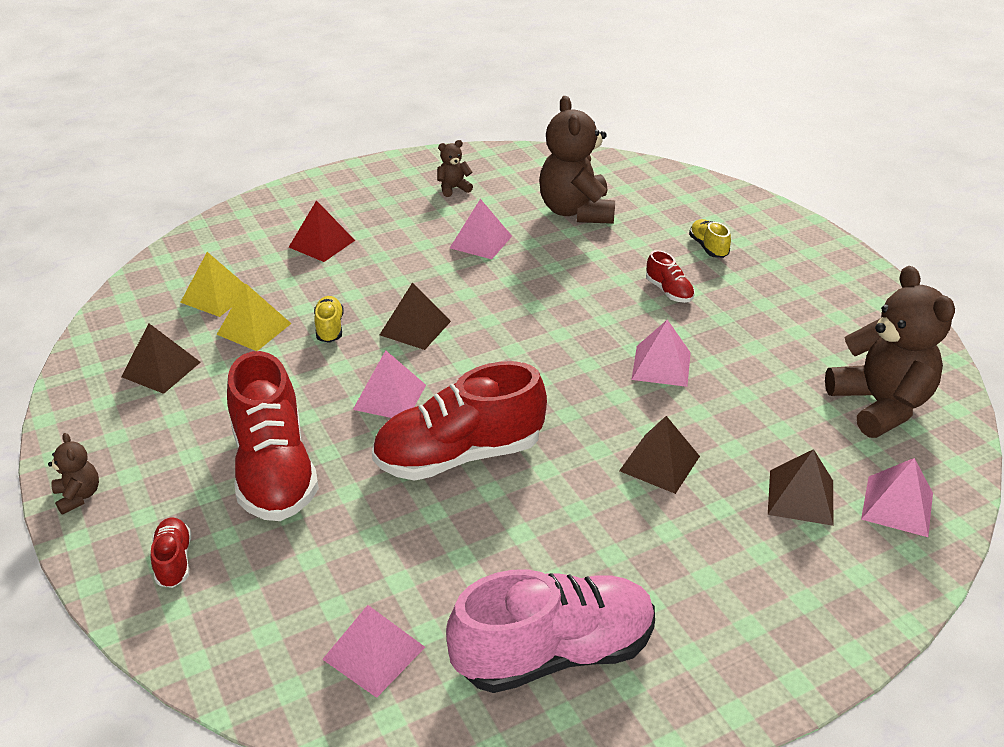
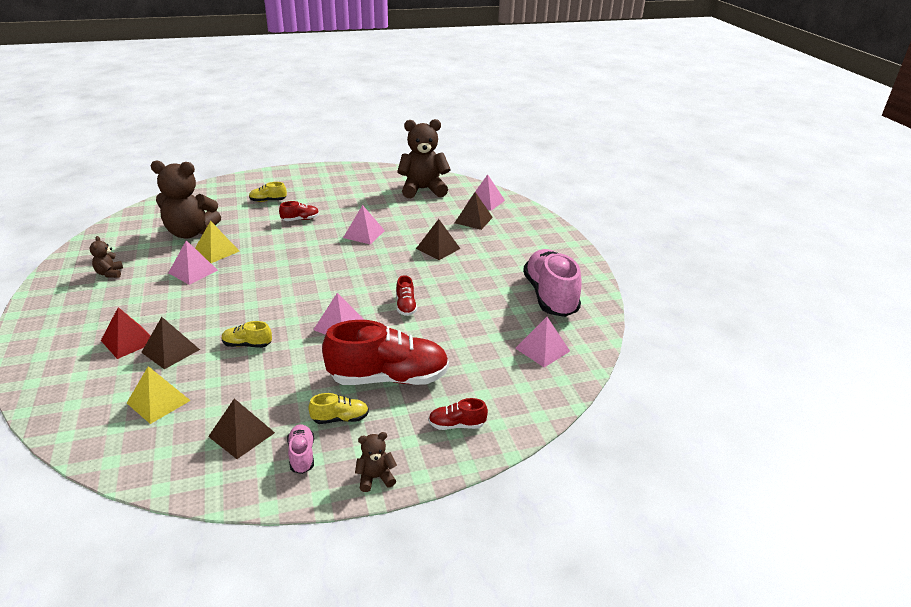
camera: 80 degrees left, 5 degrees down
yellow pyramid [217,283,292,351] -> yellow pyramid moved to [195,221,239,263]
red shoe [372,361,547,481] -> red shoe [396,275,417,316], size x0.44
brown pyramid [380,282,451,350] -> brown pyramid moved to [141,317,200,369]
none -> pink shoe [287,424,314,474]
none -> yellow shoe [308,393,369,424]

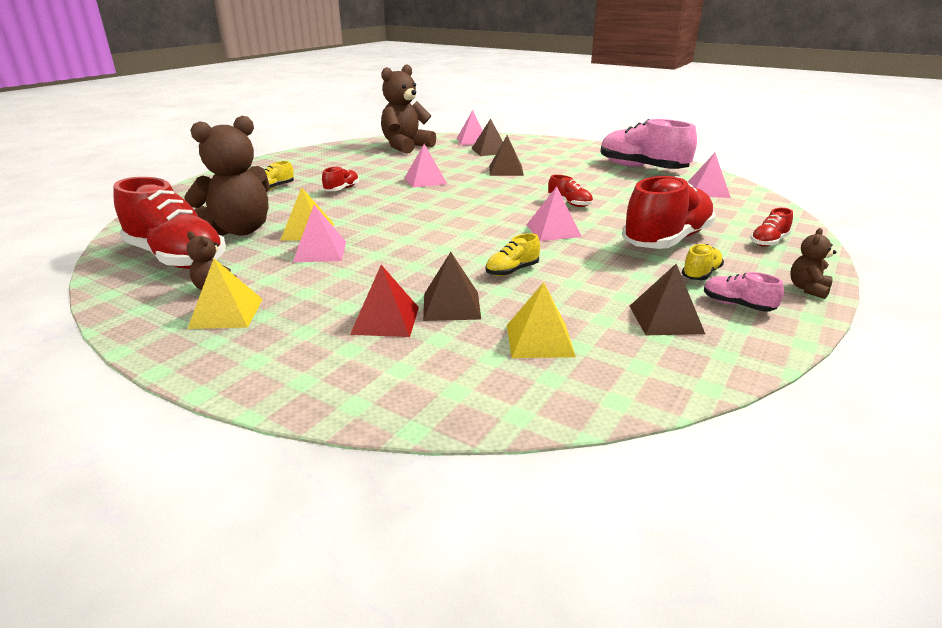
camera: 40 degrees left, 5 degrees down
none -> red shoe [113,177,226,269]
none -> yellow pyramid [188,259,263,329]

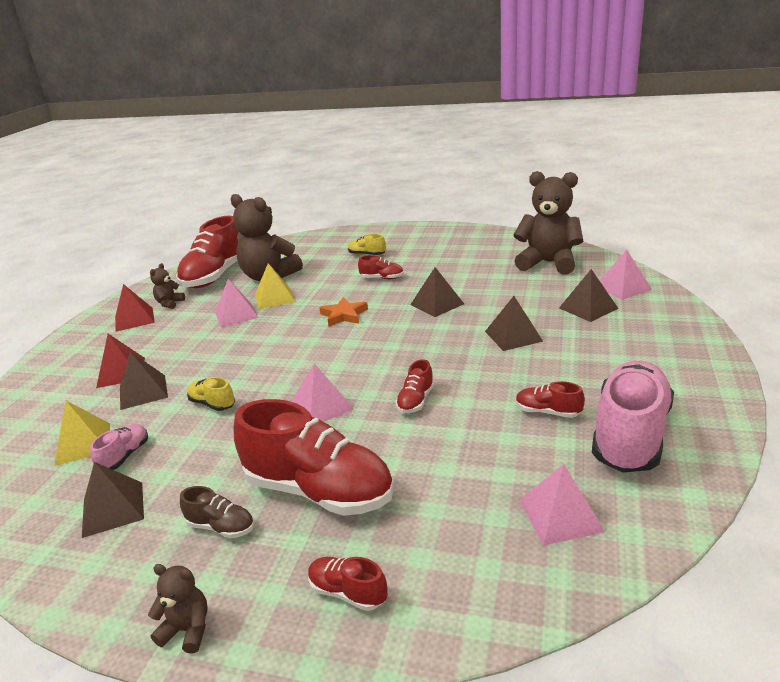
camera: 75 degrees right, 0 degrees up
yellow pyramid [188,259,263,329] -> red pyramid [115,284,155,332]
pink pyramid [404,144,447,188] -> brown pyramid [410,267,464,317]
yellow shoe [682,244,724,280] -> brown shoe [180,486,254,538]
pink shoe [704,272,784,312] -> pink shoe moved to [90,424,148,470]
none -> orange star [319,297,368,327]
none -> red shoe [516,381,585,418]

